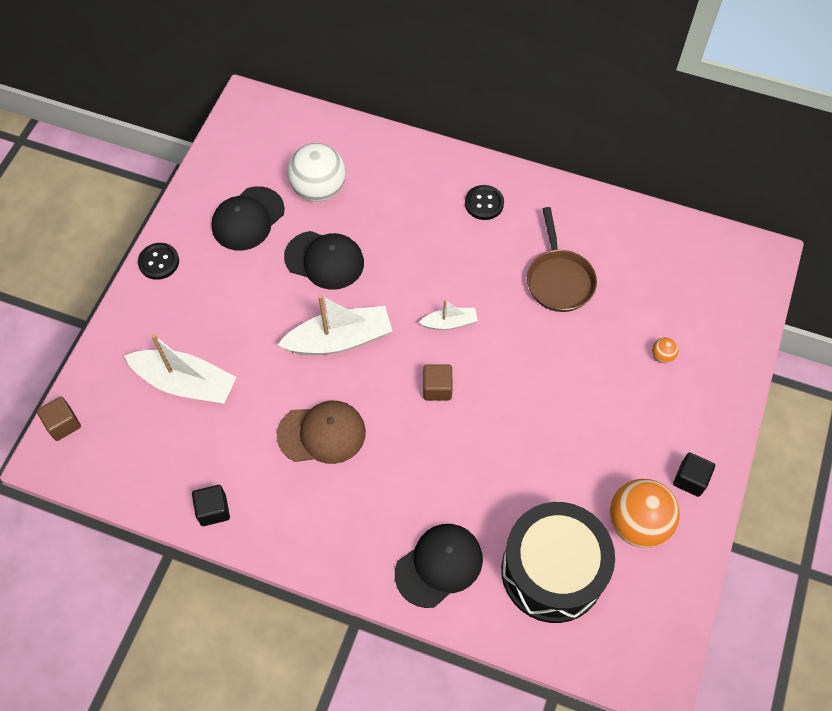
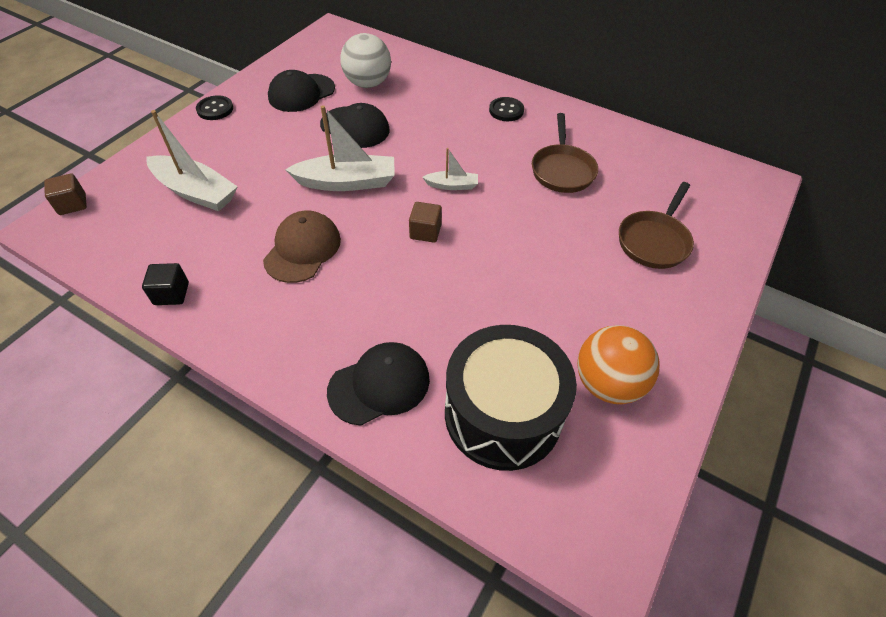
camera: 10 degrees right, 10 degrees down
brown cap [277,401,366,464] -> brown cap turned 75 degrees counterclockwise [263,210,341,283]
orange ball [652,337,679,363] -> brown pan [619,182,694,269]
black cube [673,453,715,497] -> none

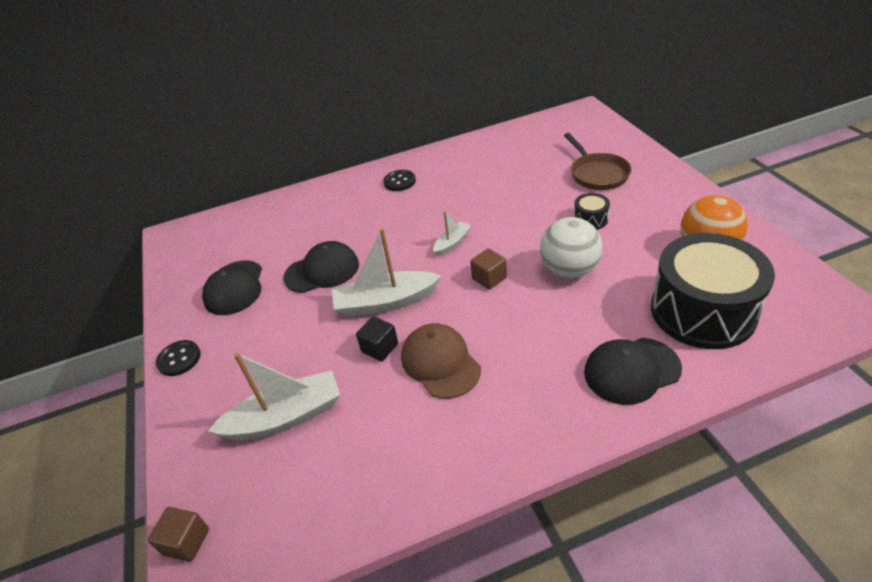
camera: 45 degrees left, 10 degrees down
black cube [142,263,189,305] -> black cube moved to [356,316,398,361]
white boat [285,105,395,191] -> white boat turned 135 degrees counterclockwise [332,228,442,317]
black cap [327,342,430,426] -> black cap turned 120 degrees counterclockwise [584,338,682,405]
white ball [340,33,391,88] -> white ball moved to [540,217,602,278]
brown pan [532,113,598,193] -> none
none -> black drum [574,193,610,230]

